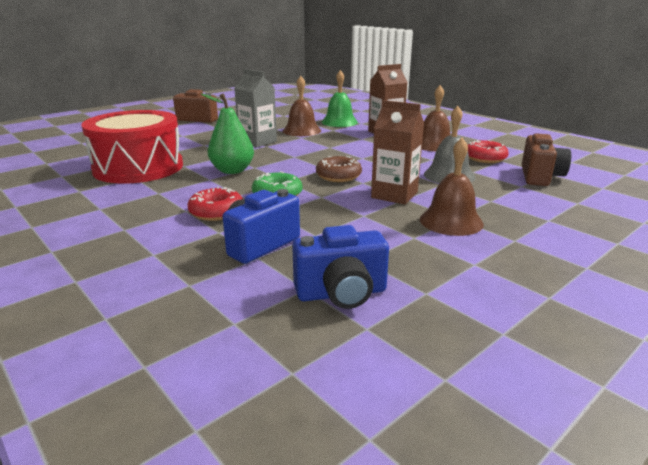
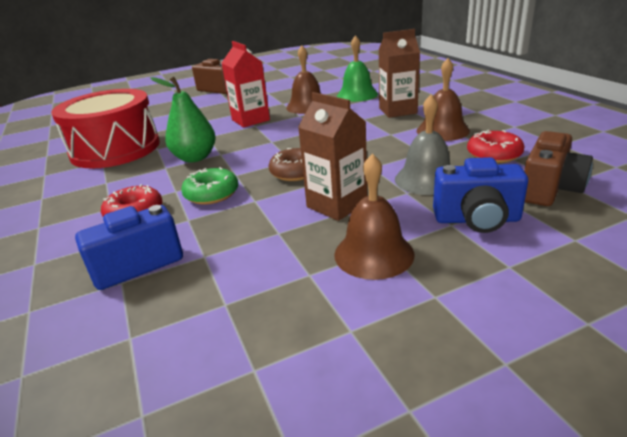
camera: 20 degrees right, 5 degrees up
grey carton [234,69,277,148] -> red carton [222,41,270,128]
blue camera [292,225,389,309] -> blue camera moved to [433,157,528,233]

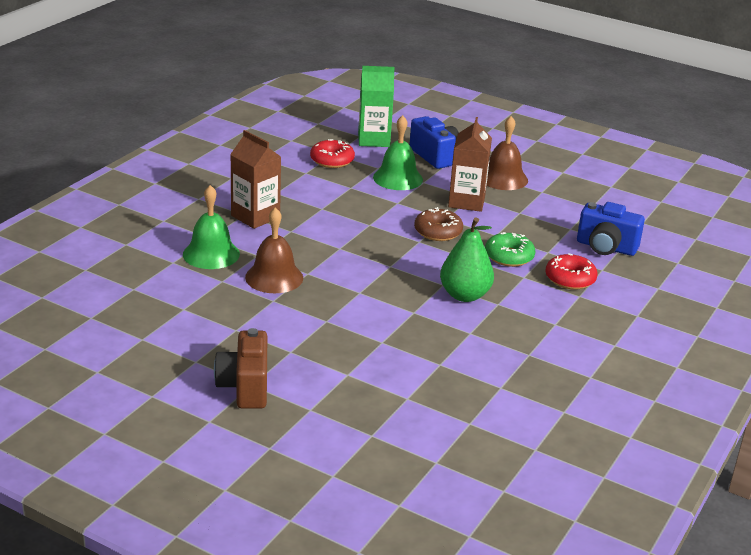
camera: 130 degrees left, 0 degrees up
red drum [51,89,160,169] -> none
red carton [222,41,270,128] -> none
grey bell [395,94,450,195] -> green bell [373,115,423,190]
brown bell [417,58,470,141] -> none
brown camera [524,131,593,206] -> green carton [358,66,395,147]

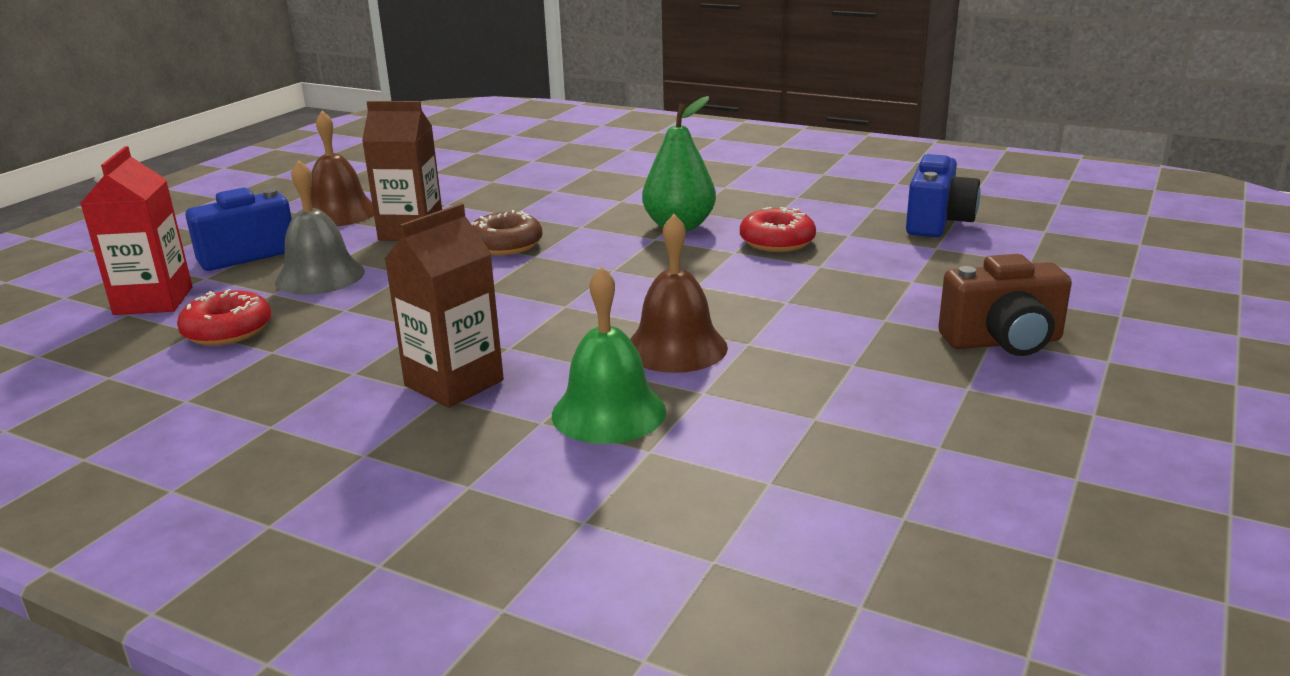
camera: 90 degrees left, 5 degrees down
green carton [358,66,395,147] -> red carton [80,146,192,315]
green bell [373,115,423,190] -> grey bell [275,160,365,295]
green donut [485,232,535,267] -> none
red donut [546,253,598,290] -> red donut moved to [740,207,816,252]
blue camera [577,202,645,256] -> blue camera moved to [906,154,981,237]

